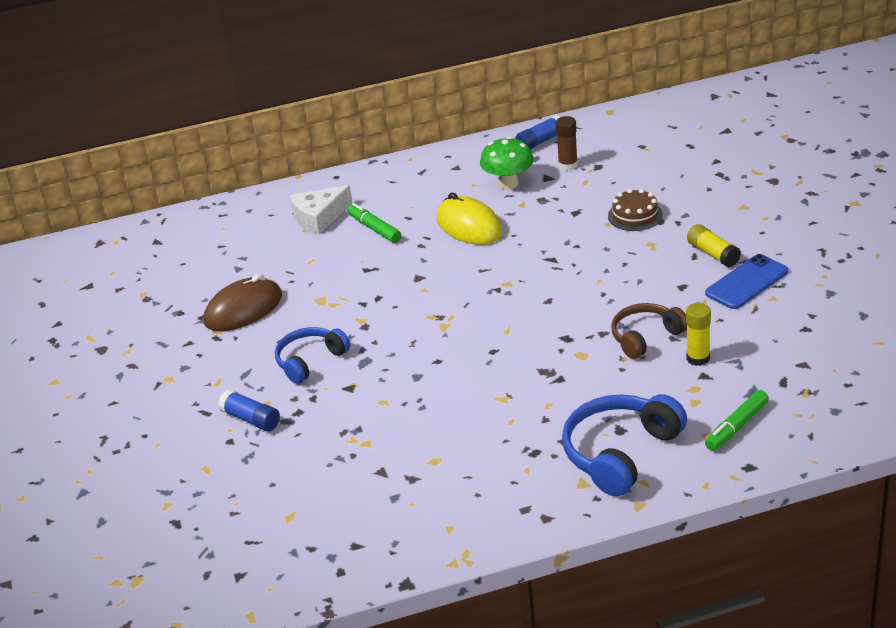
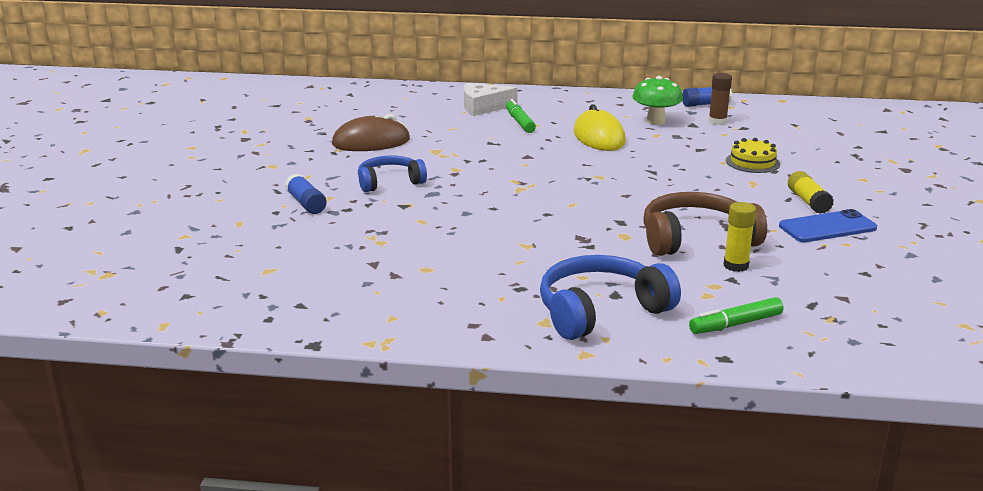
camera: 20 degrees right, 10 degrees down
brown cake [608,189,663,231] -> yellow cake [726,138,780,173]
brown headphones [611,303,687,359] -> brown headphones [643,192,767,256], size x1.54

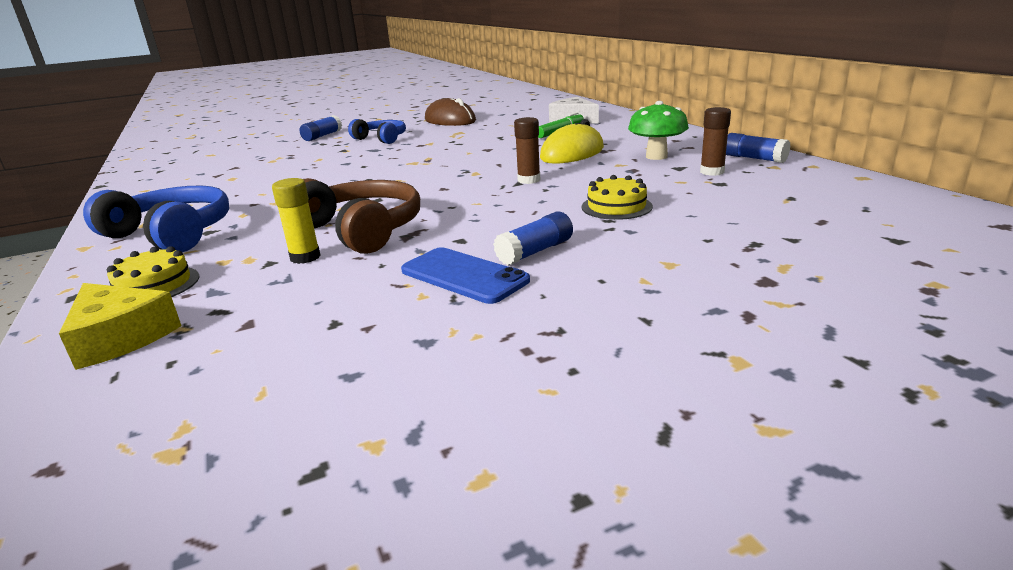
camera: 60 degrees right, 0 degrees up
green marker [689,297,783,334] -> yellow cake [107,246,200,297]
yellow glue stick [788,171,834,214] -> blue glue stick [493,211,573,265]
none -> yellow cheese [59,283,182,370]
none -> brown glue stick [514,117,540,184]

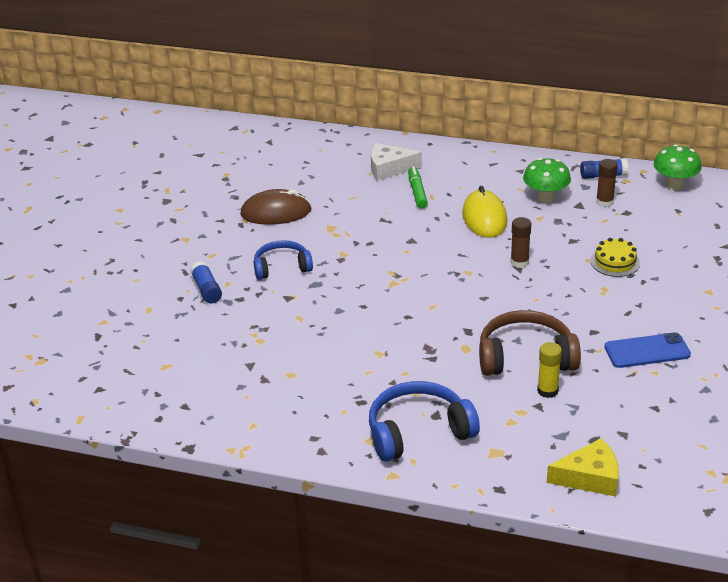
camera: 50 degrees left, 10 degrees up
yellow cake [107,246,200,297] -> none
blue glue stick [493,211,573,265] -> none
none -> green mushroom [654,144,702,190]

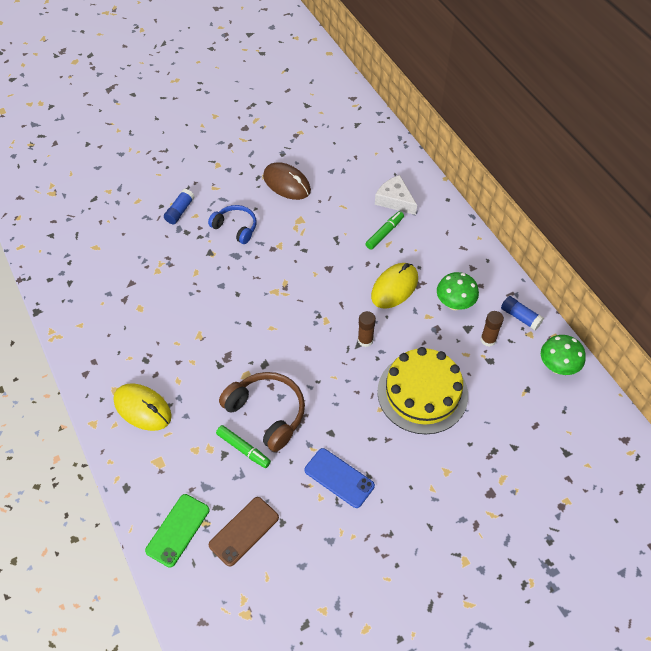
camera: 45 degrees right, 20 degrees up
blue headphones [369,381,480,462] -> yellow mouse [113,383,172,431]
yellow glue stick [537,342,562,398] -> green marker [216,425,271,468]
yellow cheese [547,438,619,496] -> green phone [145,494,209,568]
yellow cake [590,238,640,277] -> yellow cake [377,347,468,434], size x2.10
none -> brown phone [209,497,279,566]

